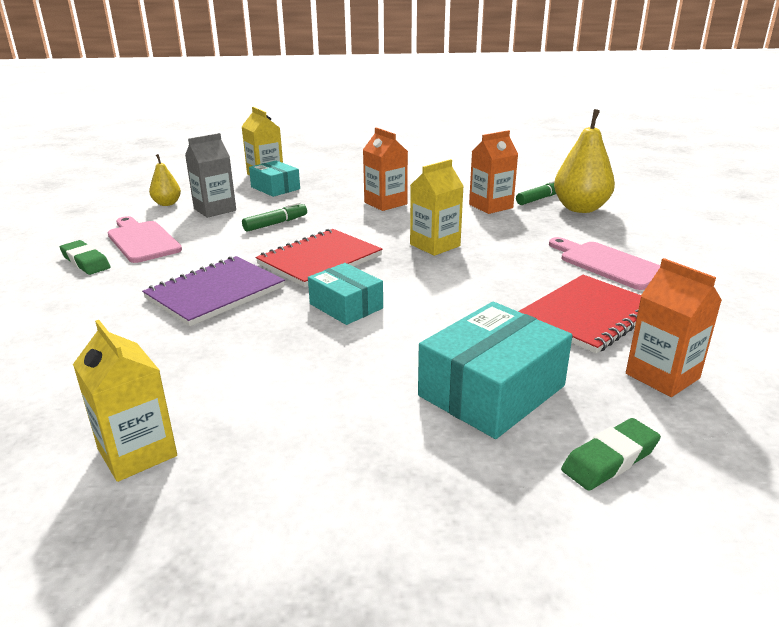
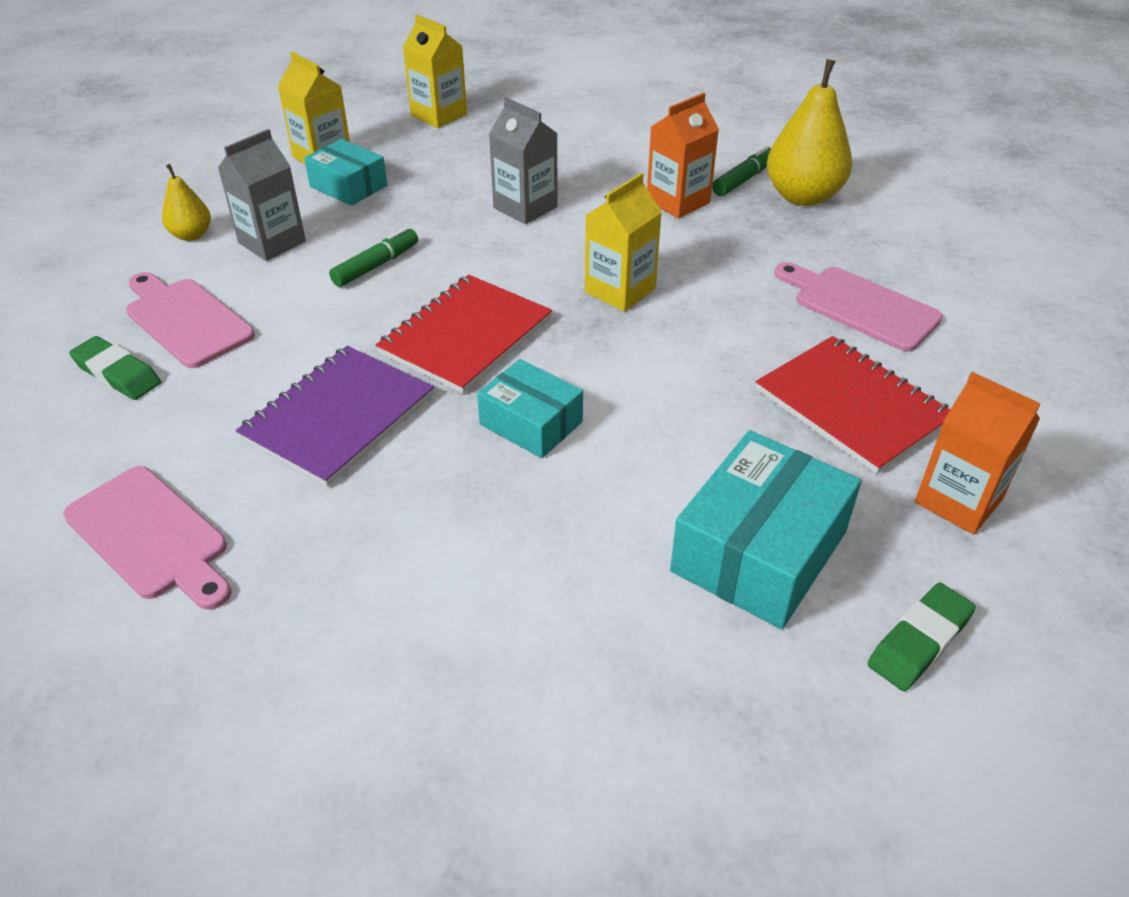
camera: 10 degrees left, 15 degrees up
yellow carton [73,320,177,482] -> yellow carton moved to [403,15,467,128]
orange carton [363,127,408,211] -> grey carton [489,98,558,224]
red notebook [518,275,641,354] -> red notebook turned 75 degrees counterclockwise [756,336,950,474]
none -> pink cutting board [63,466,231,610]

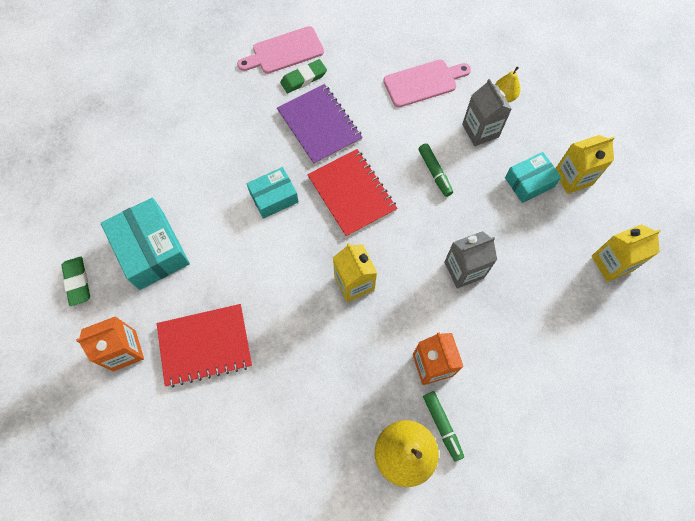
camera: 115 degrees right, 25 degrees up
green eraser [69,336,161,400] -> green eraser moved to [280,59,327,93]
pink cutting board [774,262,943,351] -> none

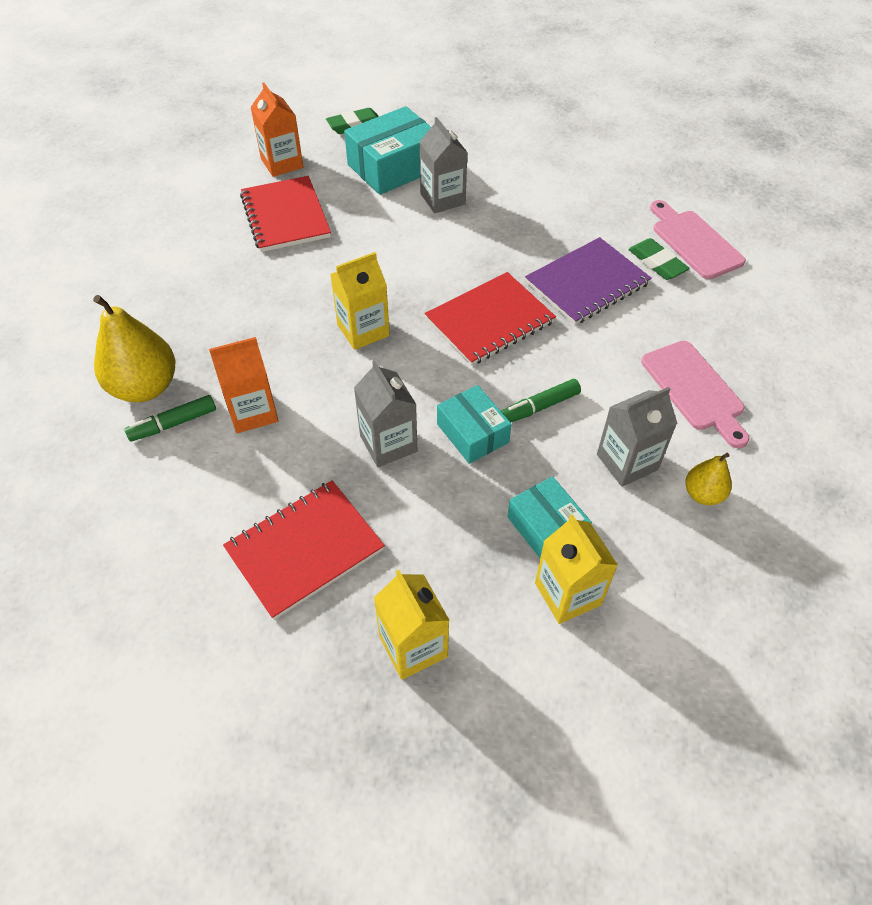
camera: 85 degrees right, 15 degrees down
turquoise box [247,167,299,219] -> turquoise box moved to [437,385,512,464]
none -> red notebook [223,480,385,620]
none -> grey carton [419,117,468,213]

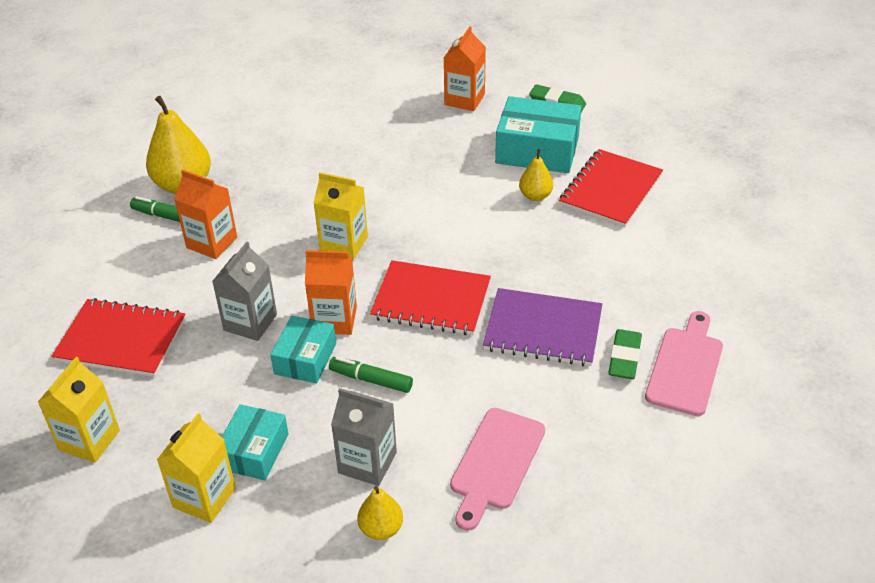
camera: 50 degrees right, 10 degrees down
red notebook [240,176,331,252] -> red notebook moved to [559,149,663,227]
grey carton [419,117,468,213] -> yellow pear [519,149,553,201]
none -> orange carton [305,250,357,335]

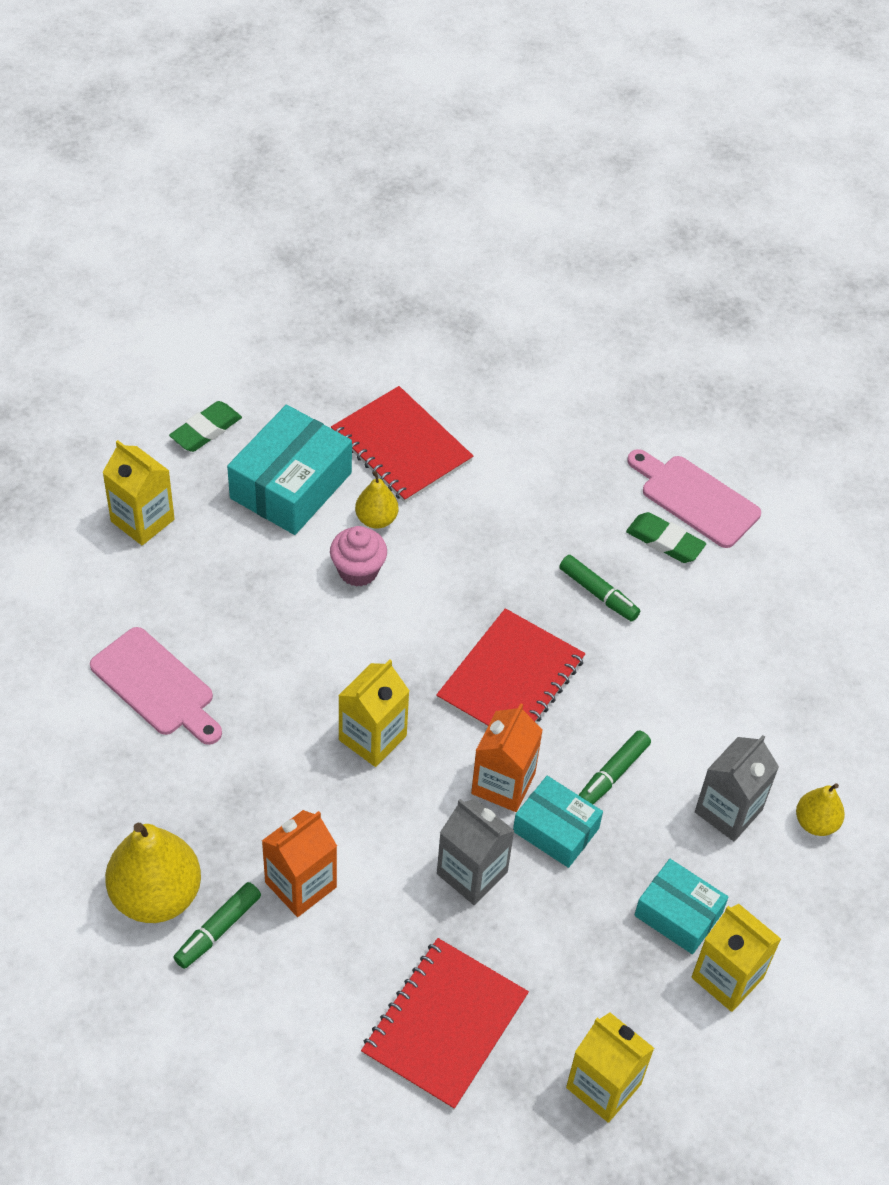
camera: 75 degrees left, 10 degrees up
orange carton [444,26,486,111] -> yellow carton [102,440,175,545]
pink cutting board [450,408,545,531] -> pink cutting board moved to [90,627,222,745]
purple notebook [483,288,602,366] -> green marker [559,555,640,622]
none -> pink cupcake [330,526,387,587]

